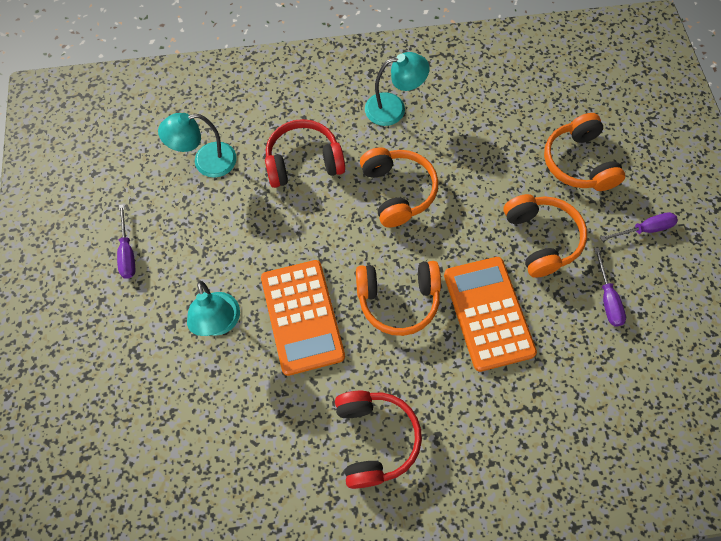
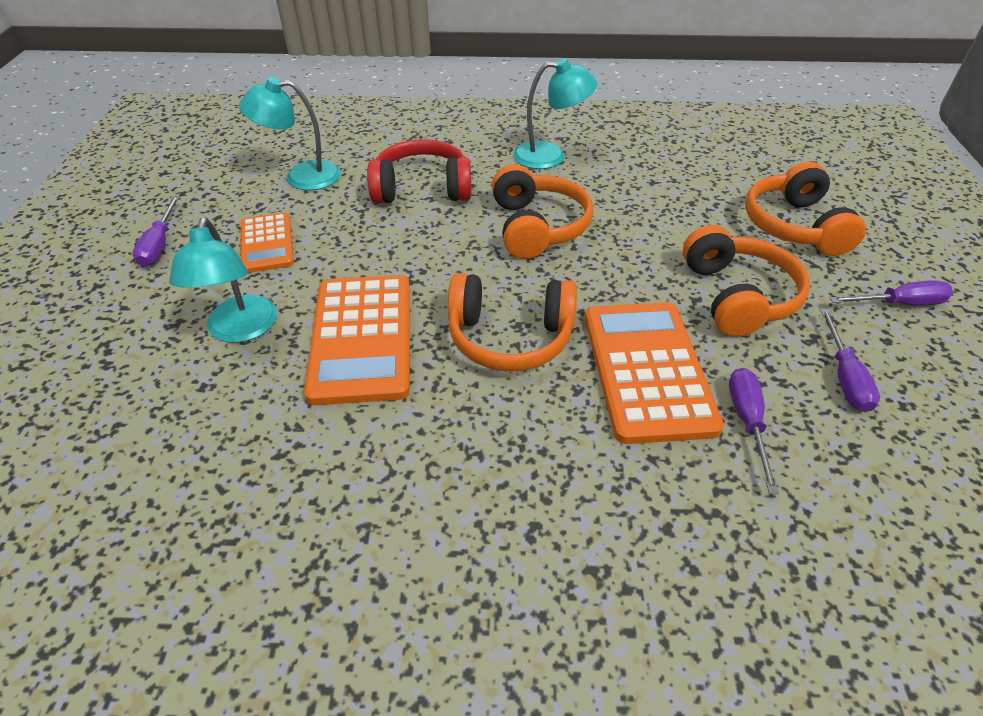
camera: 10 degrees right, 20 degrees down
red headphones [335,391,422,489] -> none
none -> orange calculator [241,212,294,273]
none -> purple screwdriver [729,368,779,493]

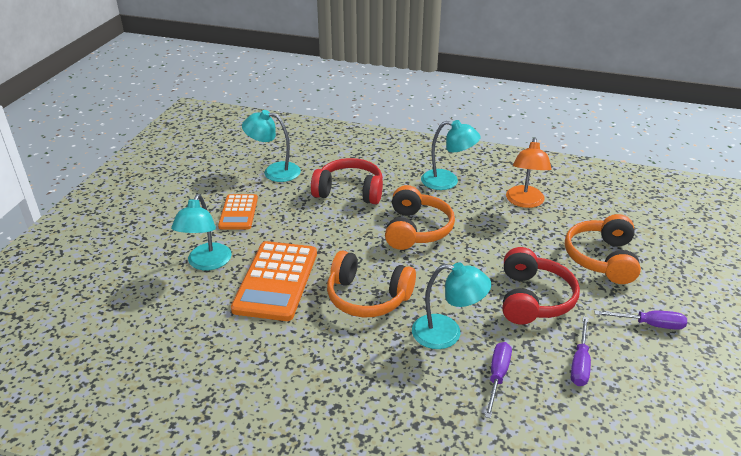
camera: 15 degrees right, 10 degrees down
purple screwdriver [133,196,180,266] -> none
orange calculator [585,302,724,444] -> turquoise lamp [412,262,491,349]
orange headphones [683,225,810,337] -> red headphones [503,247,580,324]
none -> orange lamp [506,138,552,208]

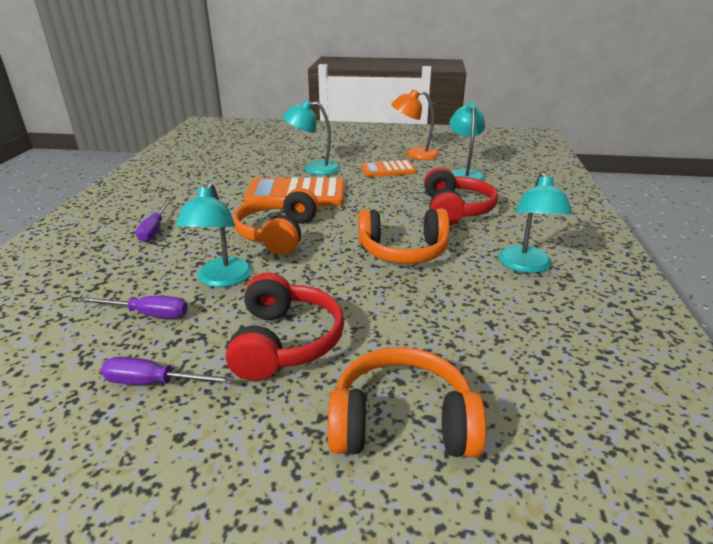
camera: 80 degrees right, 5 degrees down
red headphones [503,247,580,324] -> red headphones turned 90 degrees counterclockwise [226,272,344,381]
orange lamp [506,138,552,208] -> orange lamp moved to [391,89,439,160]
purple screwdriver [594,310,687,330] -> purple screwdriver moved to [136,200,171,242]

